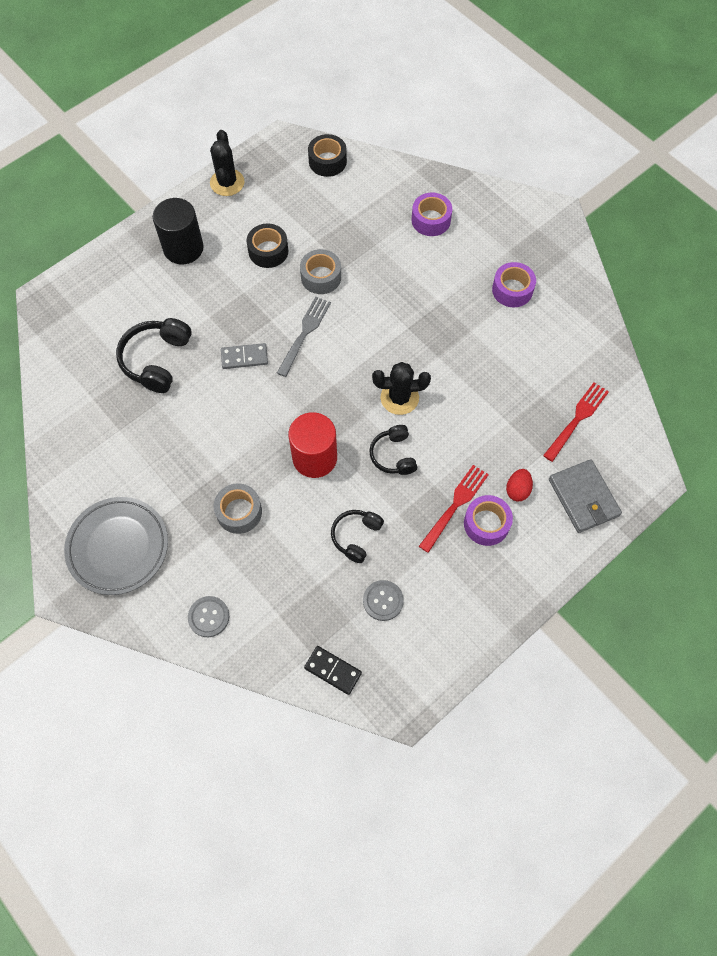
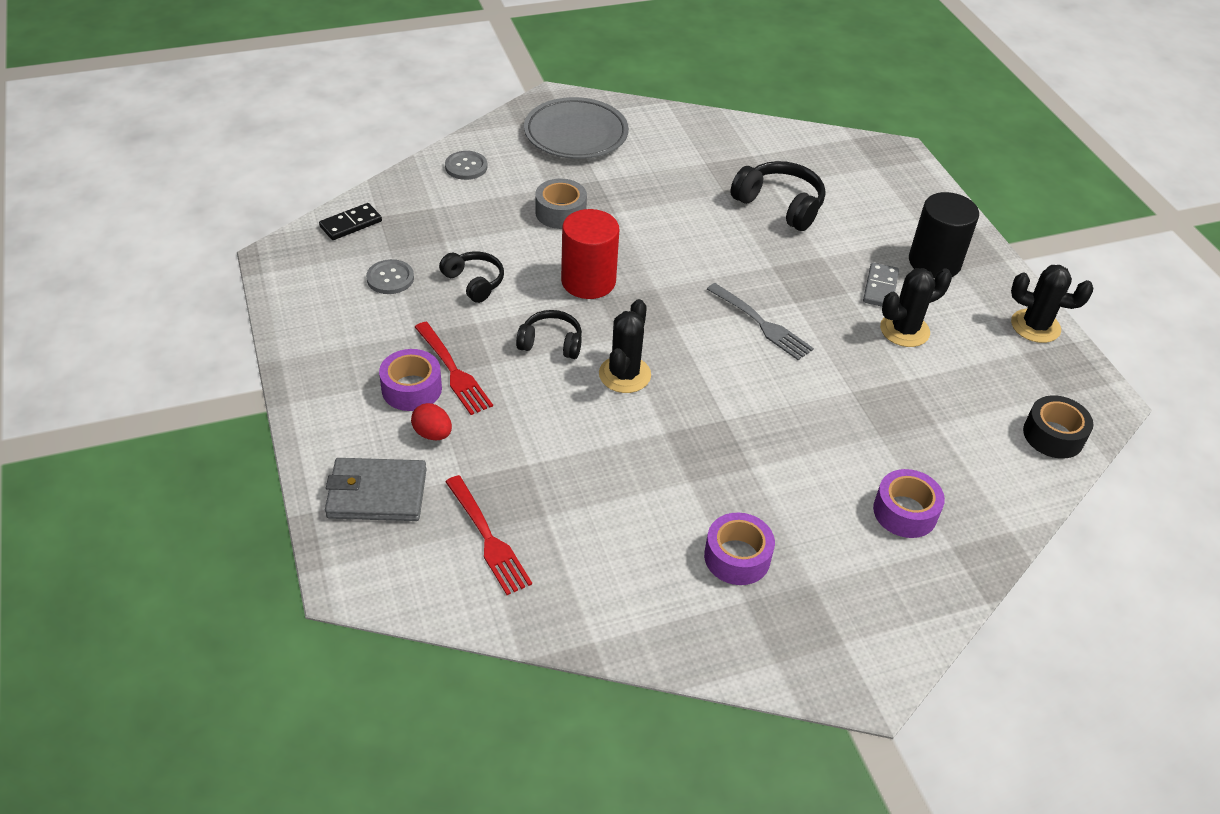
camera: 110 degrees right, 20 degrees down
grey domino [221,343,268,369] -> grey domino moved to [863,263,899,307]
black tape [246,223,288,268] -> black cactus [880,268,952,347]
grey tape [300,249,341,294] -> none

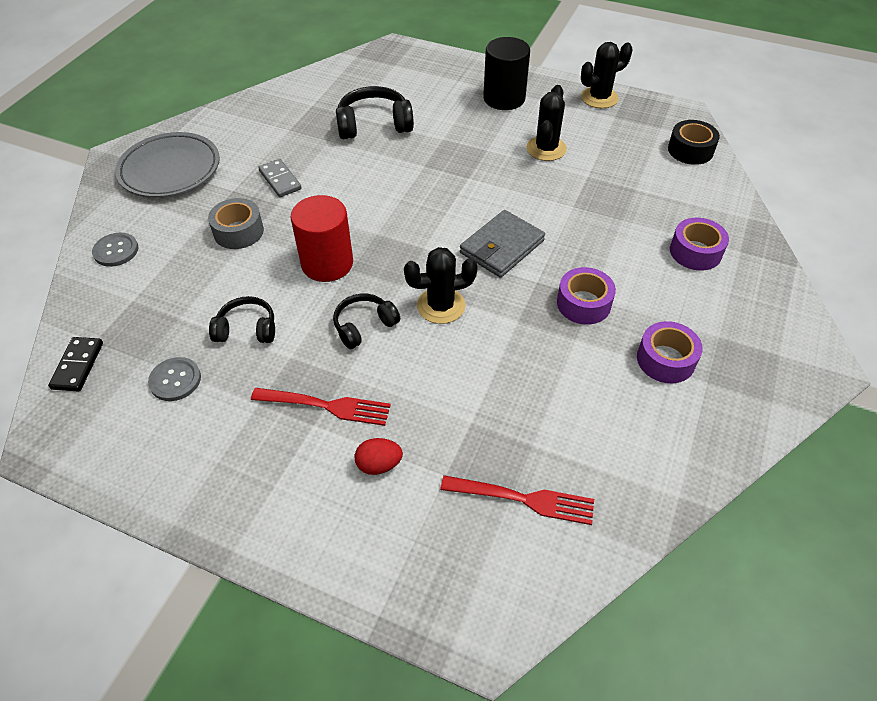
camera: 45 degrees left, 5 degrees up
grey wallet [325,458,427,521] -> grey wallet moved to [460,210,545,278]
purple tape [379,349,442,411] -> purple tape moved to [557,267,616,325]
black cactus [599,299,651,393] -> black cactus turned 75 degrees counterclockwise [404,247,478,324]
grey fork [707,283,814,360] -> none
grey domino [863,263,899,307] -> grey domino moved to [258,159,302,197]

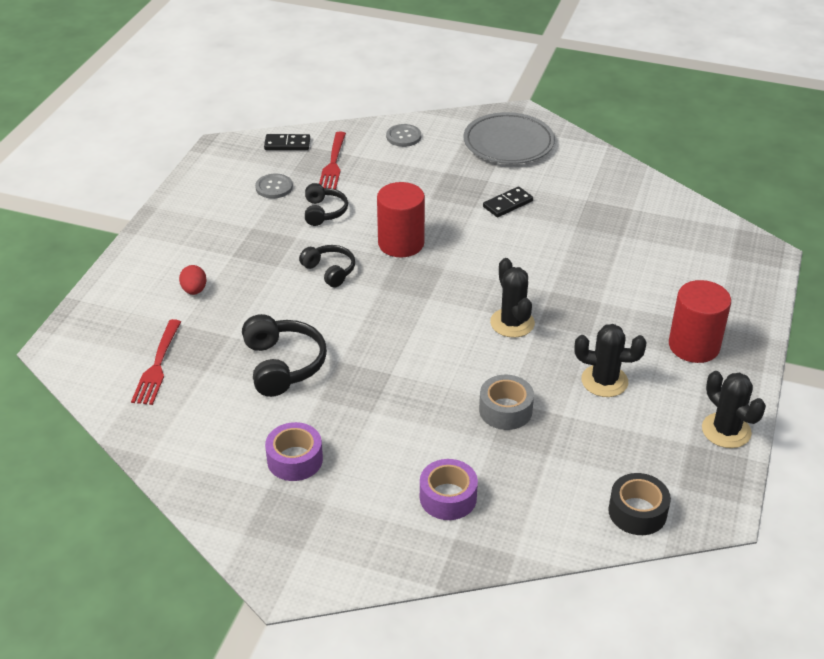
camera: 85 degrees right, 10 degrees down
grey tape [208,198,264,249] -> grey tape moved to [479,375,534,430]
red fork [251,388,391,426] -> red fork moved to [319,131,346,189]
grey domino [258,159,302,197] -> black domino [483,186,533,217]
black headphones [336,86,414,139] -> black headphones moved to [242,314,327,397]
black cactus [404,247,478,324] -> black cactus moved to [490,258,535,338]
grey wallet [460,210,545,278] -> none
black cylinder [483,37,530,110] -> red cylinder [669,280,731,363]
purple tape [557,267,616,325] -> none

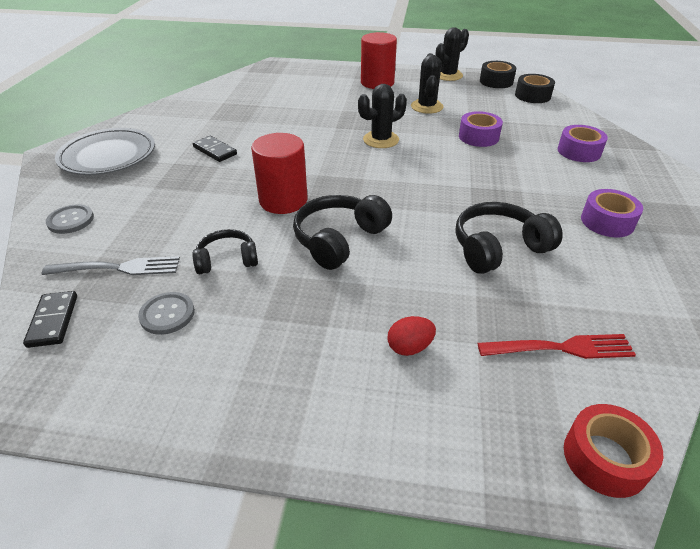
camera: 100 degrees left, 0 degrees up
black headphones [299,245,355,288] -> black headphones [293,195,392,270], size x1.57
red fork [319,131,346,189] -> grey fork [42,256,180,275]
grey tape [479,375,534,430] -> purple tape [459,111,503,147]
none -> black tape [480,61,516,88]
none -> red tape [564,404,663,498]

